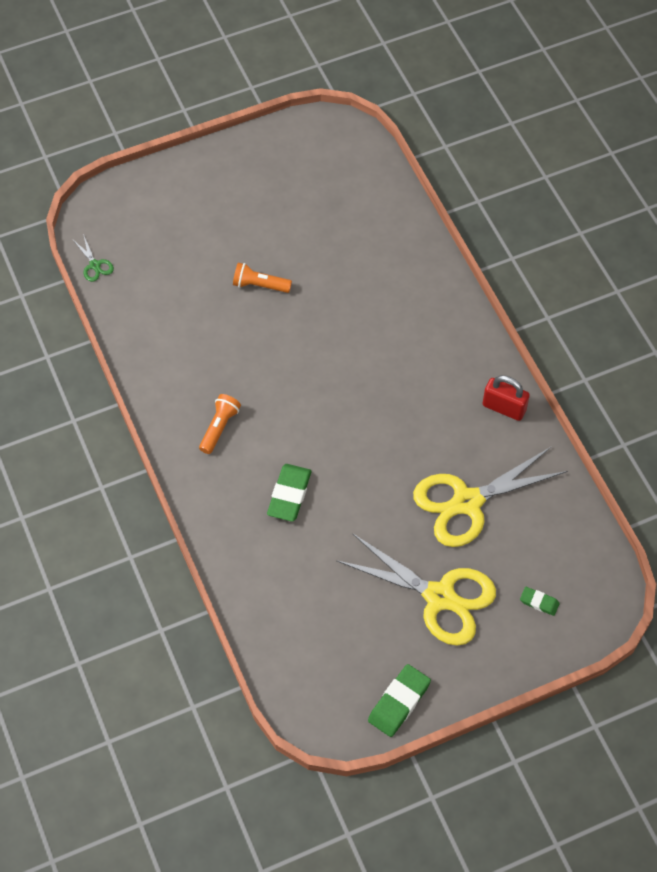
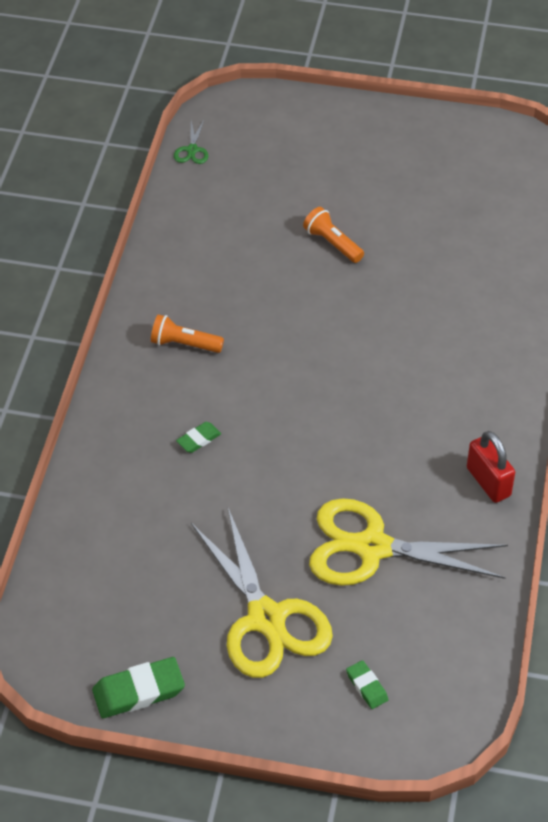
camera: 35 degrees right, 10 degrees down
orange flashlight [199,394,241,454] -> orange flashlight turned 135 degrees counterclockwise [151,314,224,353]
green eraser [267,464,311,522] -> green eraser [176,422,221,453], size x0.56

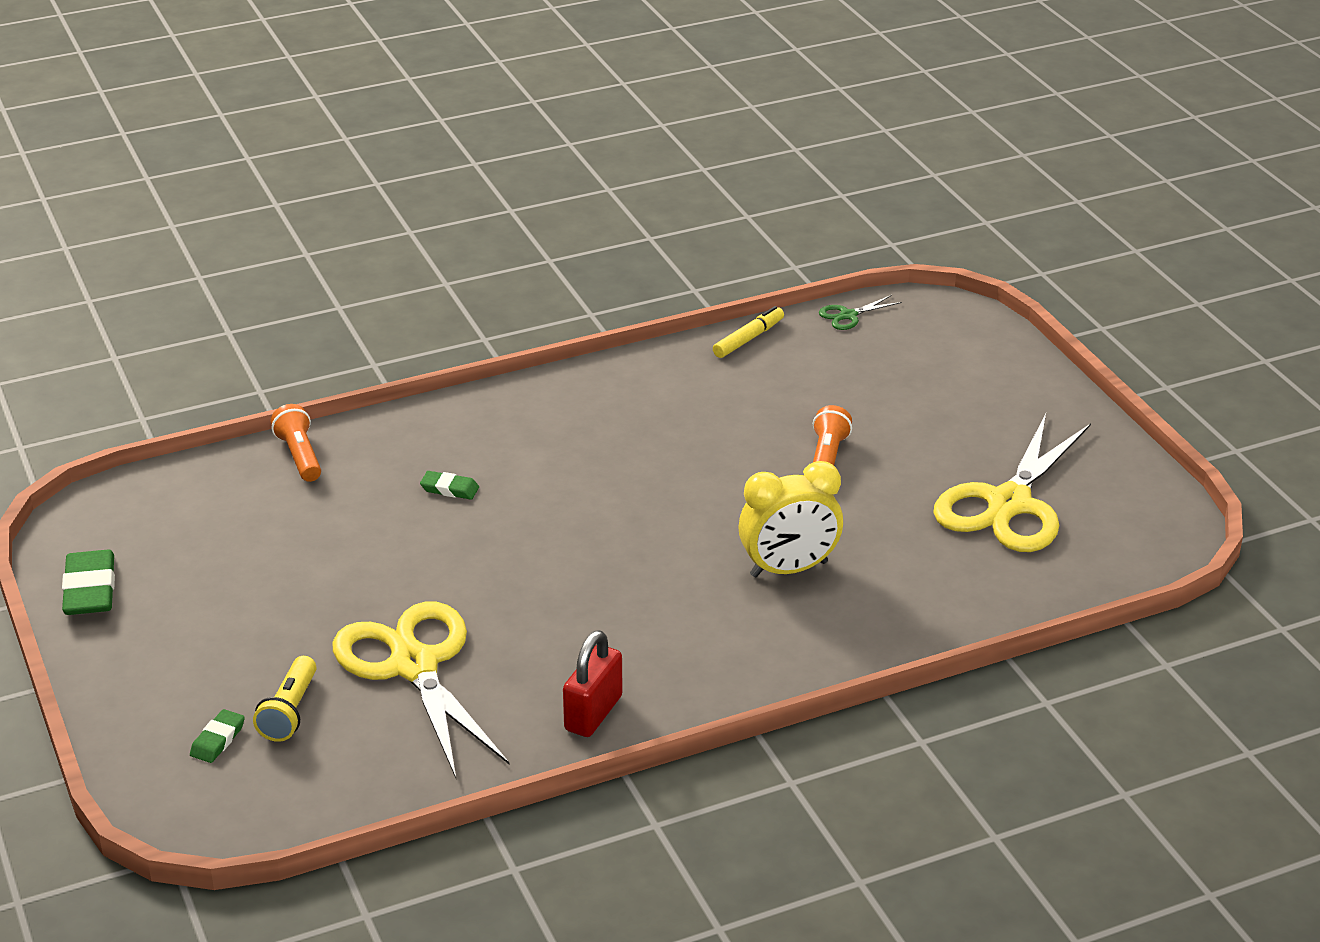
camera: 55 degrees right, 15 degrees down
green eraser [92,657,185,718] -> green eraser turned 45 degrees clockwise [62,550,115,615]
orange flashlight [151,314,224,353] -> orange flashlight moved to [271,404,321,482]
yellow scissors [191,508,333,678] -> yellow scissors moved to [933,414,1091,552]
none -> yellow flashlight [253,656,317,742]
none -> yellow marker [713,306,784,358]
none -> yellow clock [738,461,843,578]

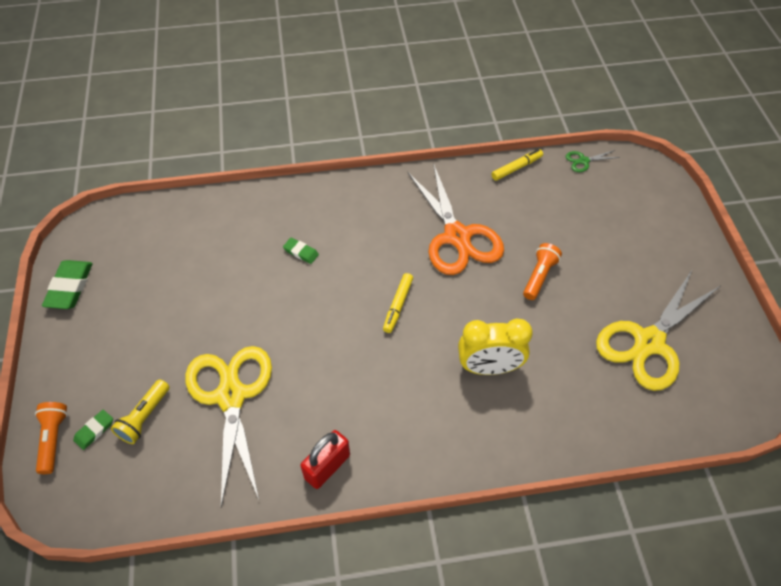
camera: 15 degrees right, 20 degrees up
orange flashlight [271,404,321,482] -> orange flashlight moved to [35,402,68,474]
none -> yellow marker [383,273,413,333]
none -> orange scissors [408,165,504,275]

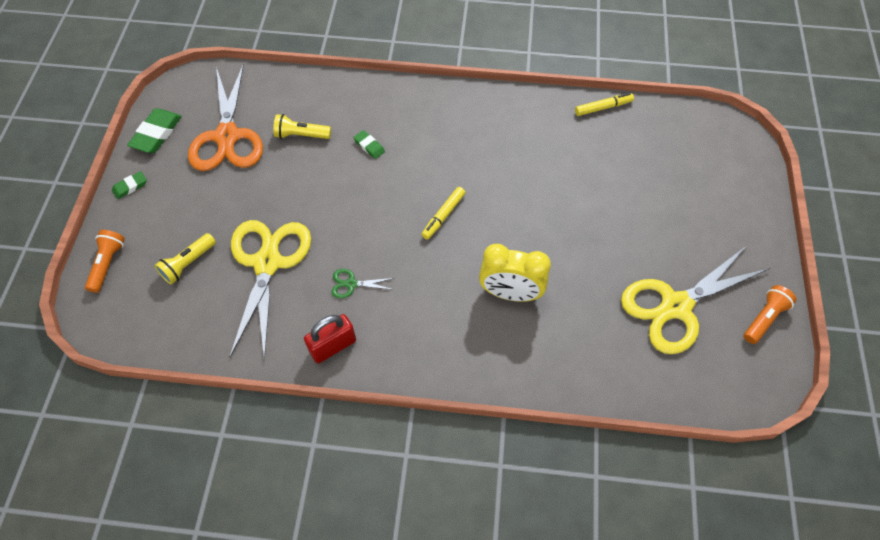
camera: 15 degrees right, 5 degrees up
green eraser [73,410,113,450] -> green eraser moved to [112,171,147,199]
orange scissors [408,165,504,275] -> orange scissors moved to [188,64,263,171]
orange flashlight [523,243,562,300] -> orange flashlight moved to [744,285,797,344]
green scissors [566,150,620,172] -> green scissors moved to [331,269,394,298]
none -> yellow flashlight [273,114,331,139]

